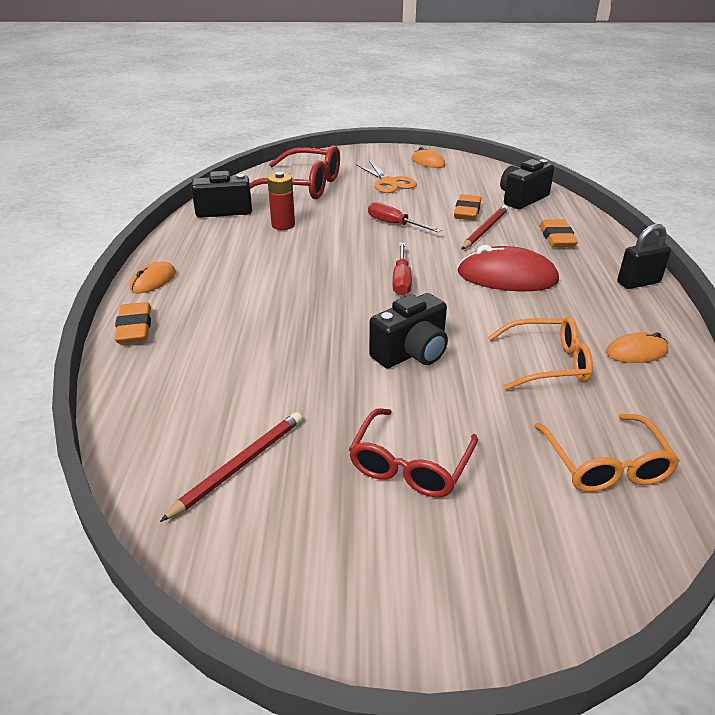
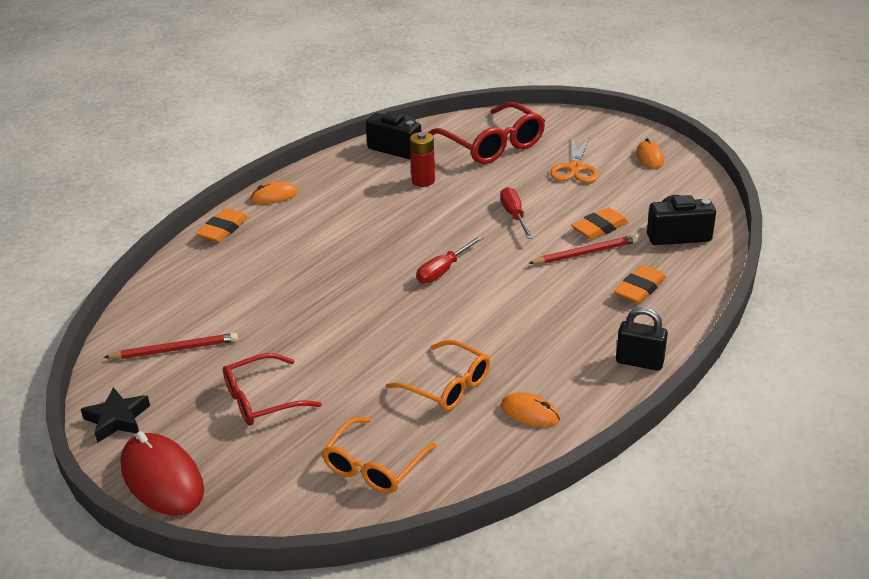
camera: 40 degrees right, 0 degrees up
black camera [369,293,448,368] -> none
red mouse [458,245,559,291] -> red mouse moved to [120,431,204,516]
none -> black star [81,387,150,443]

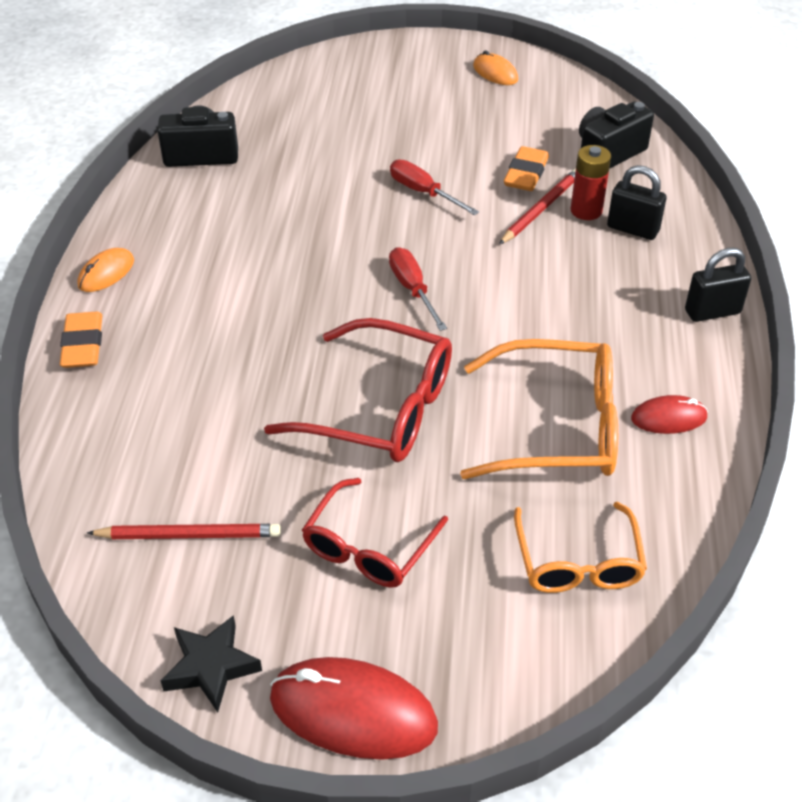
camera: 35 degrees left, 10 degrees up
red pencil [104,333,238,359] -> red pencil turned 45 degrees clockwise [87,524,281,539]
orange glasses [386,340,490,411] -> orange glasses [460,339,618,479], size x1.52
red battery [410,132,435,187] -> red battery moved to [570,145,611,220]
red screwdriver [416,236,484,283] -> red screwdriver turned 150 degrees clockwise [389,247,447,331]
red glasses [428,102,545,164] -> red glasses moved to [264,318,452,462]
orange mouse [501,392,560,427] -> red mouse [631,395,708,434]
orange scissors [550,137,599,183] -> none
orange eraser [614,265,666,304] -> black padlock [607,165,667,240]

